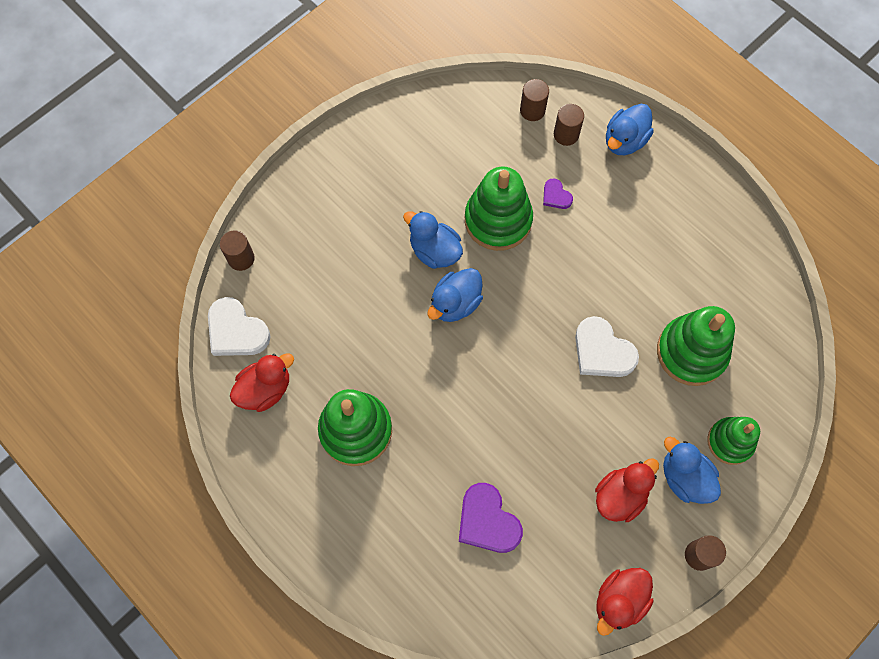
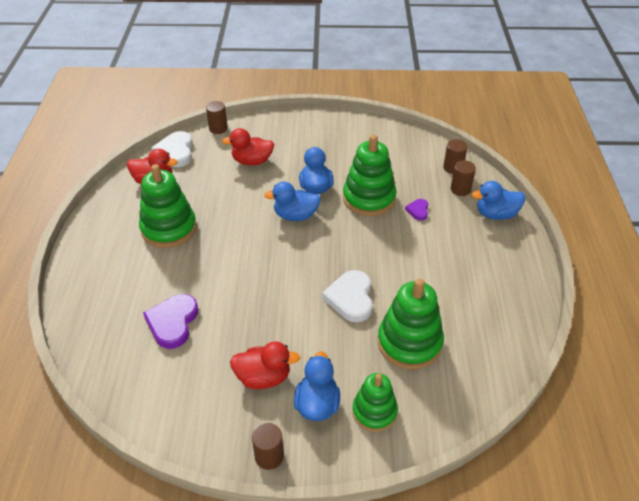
camera: 45 degrees right, 25 degrees down
red duck [596,568,654,636] -> red duck moved to [222,128,274,165]

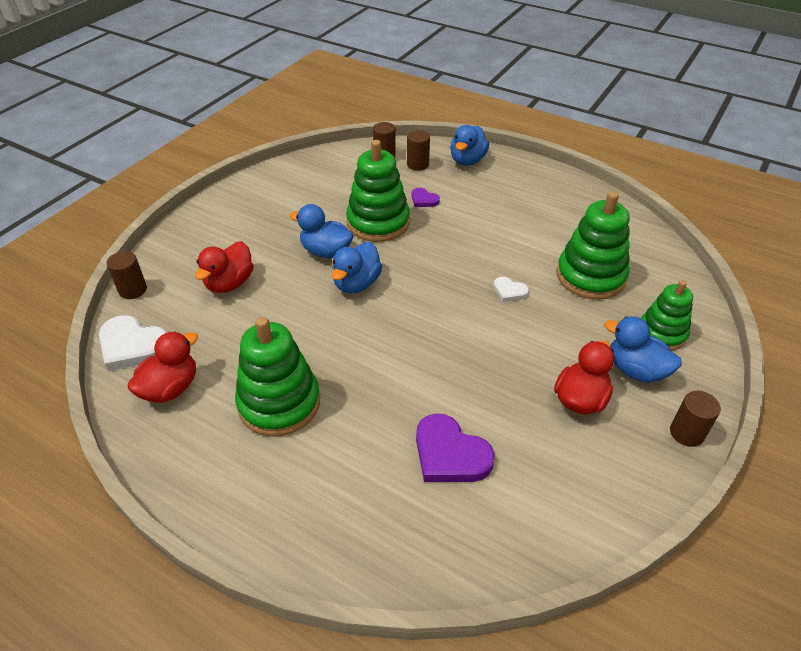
camera: 60 degrees left, 0 degrees up
white heart [322,270,373,322] -> white heart [493,277,529,302], size x0.52

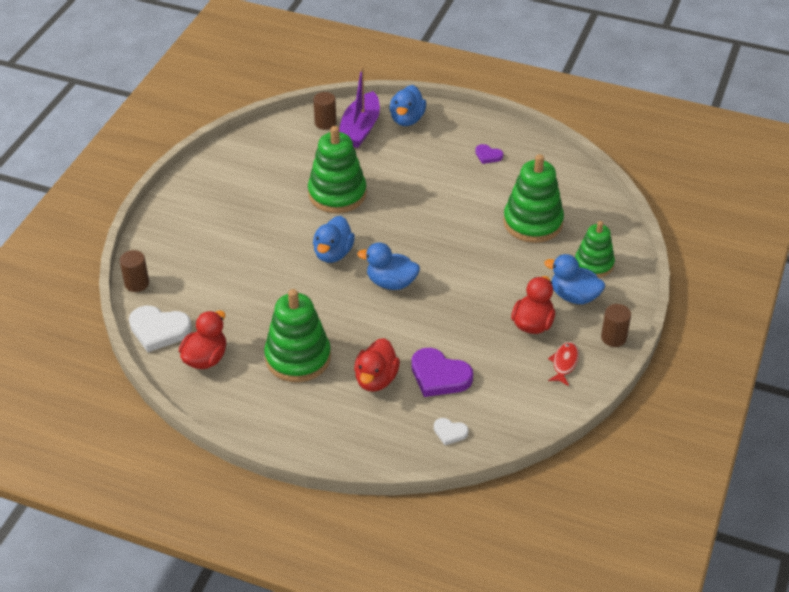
camera: 10 degrees left, 0 degrees up
red duck [195,241,254,293] -> red duck moved to [354,338,400,392]
blue duck [290,204,353,258] -> blue duck moved to [357,242,420,290]
brown cylinder [407,130,430,171] -> purple boat [339,66,380,148]
purple heart [411,188,440,207] -> purple heart moved to [475,144,503,164]
white heart [493,277,529,302] -> white heart moved to [434,418,469,445]
none -> red fish [548,342,579,386]

